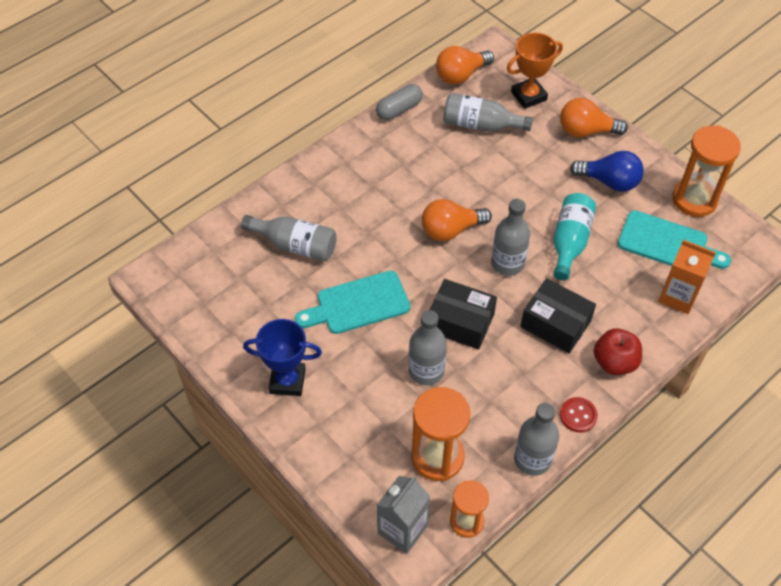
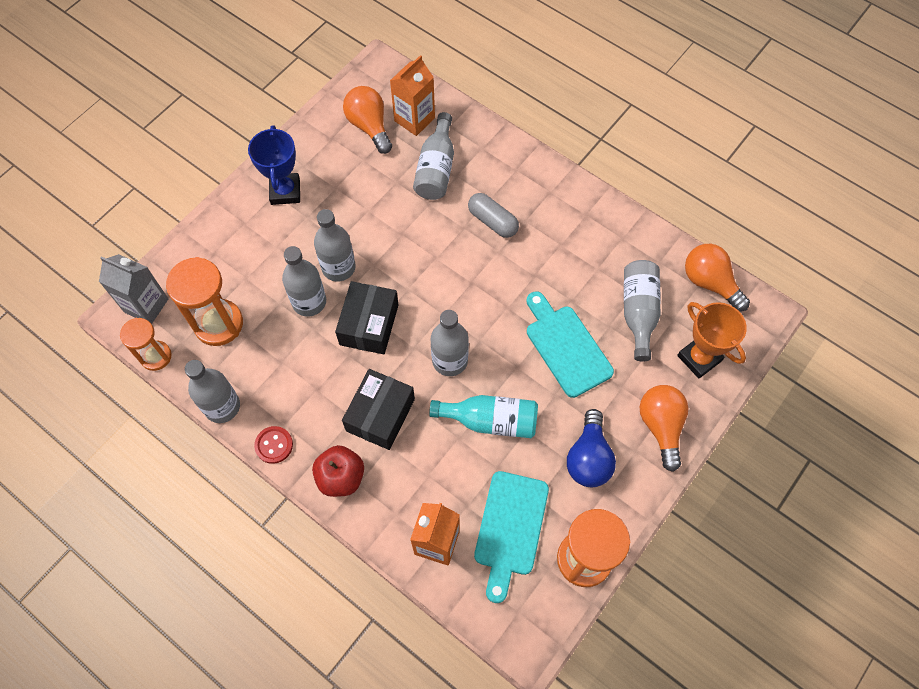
camera: 80 degrees right, 10 degrees up
turquoise cutting board [295,271,410,334] -> turquoise cutting board moved to [526,291,614,398]
grey capsule [376,84,423,120] -> grey capsule moved to [468,193,519,238]
orange light bulb [422,199,492,241] -> orange light bulb moved to [343,86,392,154]
none -> grey bottle [314,209,356,281]
none -> orange carton [390,55,435,136]

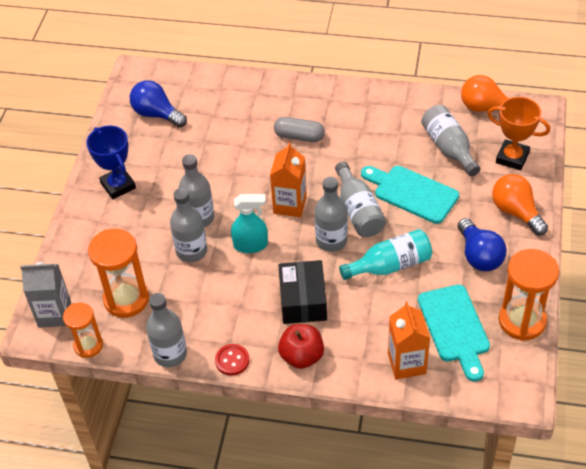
camera: 25 degrees left, 15 degrees down
black box [335,281,398,354] -> turquoise spray bottle [231,194,268,253]
orange light bulb [343,86,392,154] -> blue light bulb [130,80,187,128]
orange carton [390,55,435,136] -> orange carton moved to [270,142,307,217]
grey bottle [413,112,454,200] -> grey bottle moved to [335,162,386,237]

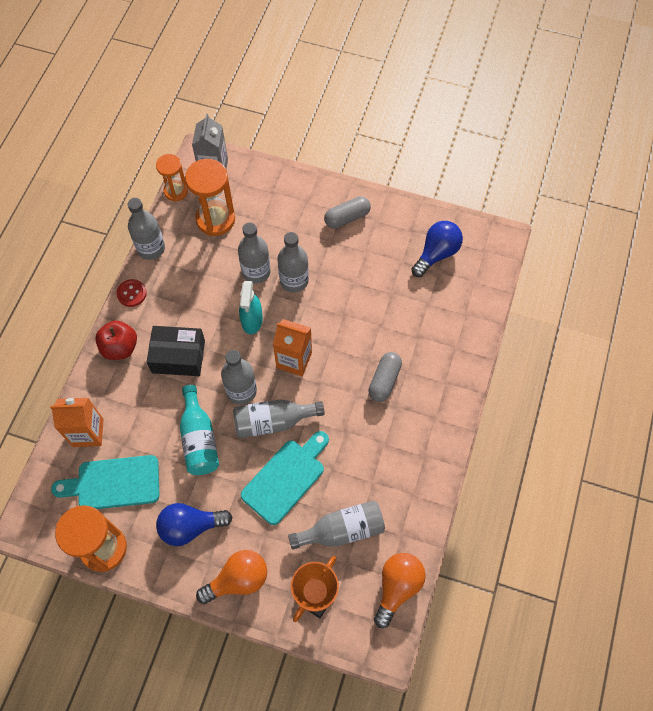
camera: 95 degrees right, 15 degrees up
blue trophy [86,126,136,199] -> grey capsule [324,196,371,228]

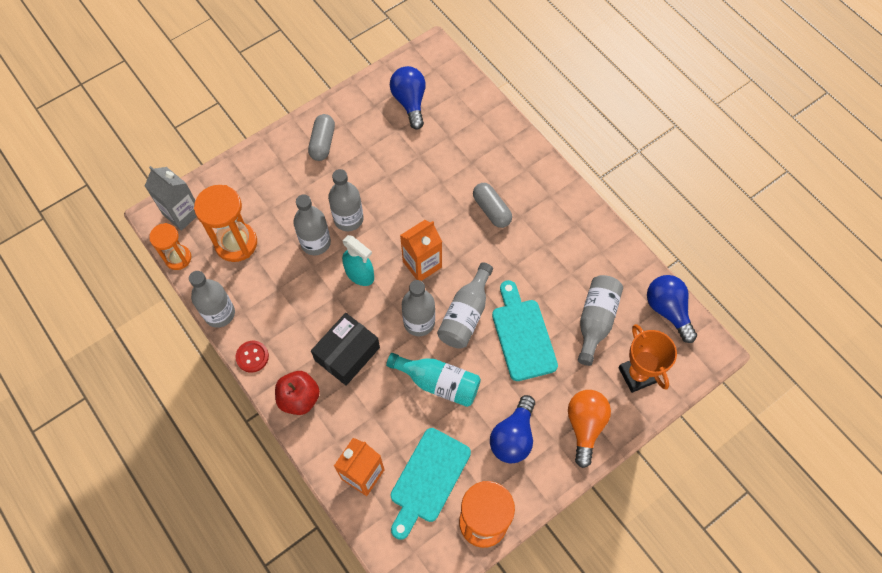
camera: 55 degrees left, 0 degrees up
orange light bulb [374,553,426,628] -> blue light bulb [647,275,697,343]

